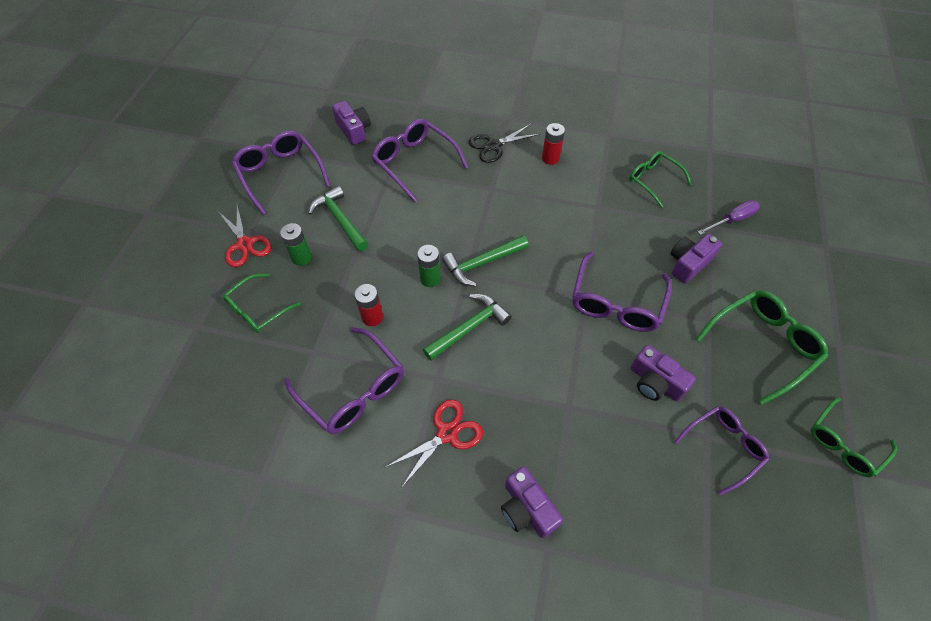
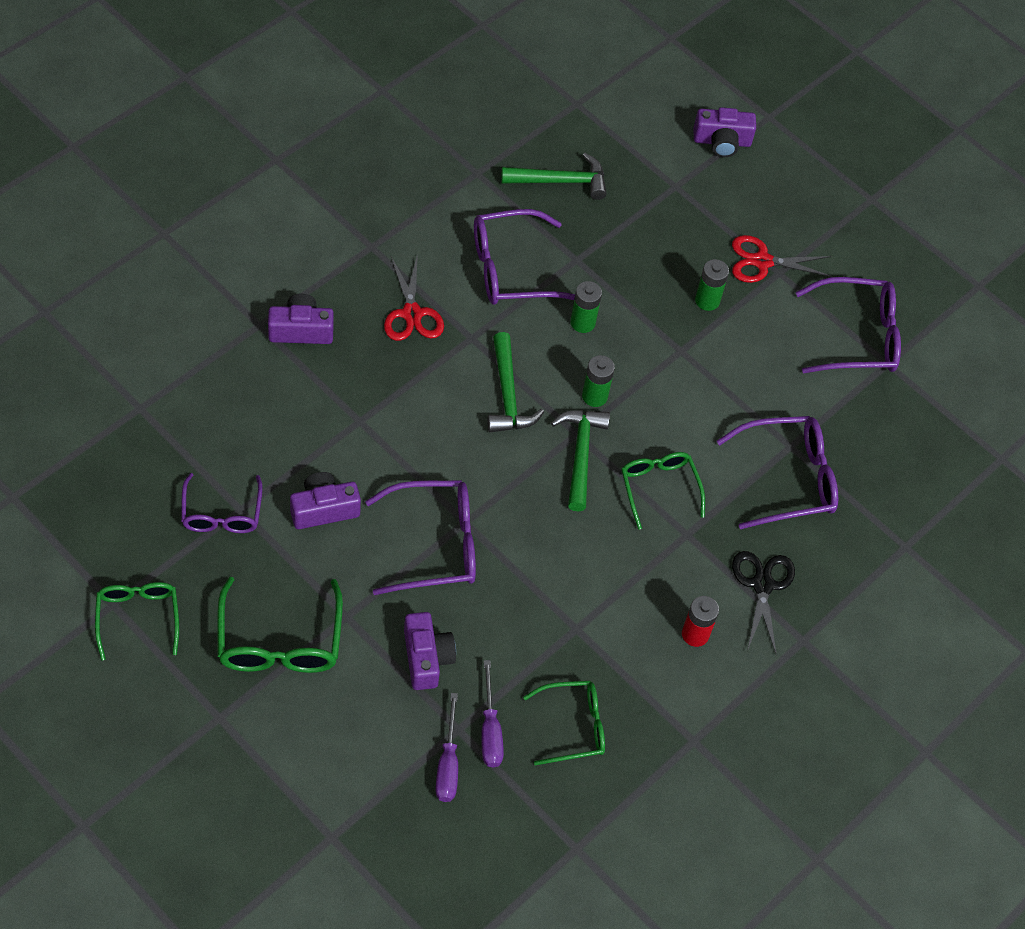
camera: 115 degrees right, 0 degrees up
green glasses [223,274,301,333] -> green glasses moved to [621,452,705,530]
green hammer [308,186,368,251] -> green hammer moved to [501,153,607,200]
purple camera [332,101,371,145] -> purple camera moved to [693,107,756,157]
red battery [354,284,383,326] -> green battery [570,281,602,333]
purple glasses [572,252,672,332] -> purple glasses turned 120 degrees clockwise [365,481,476,595]
none -> purple screwdriver [481,660,504,767]

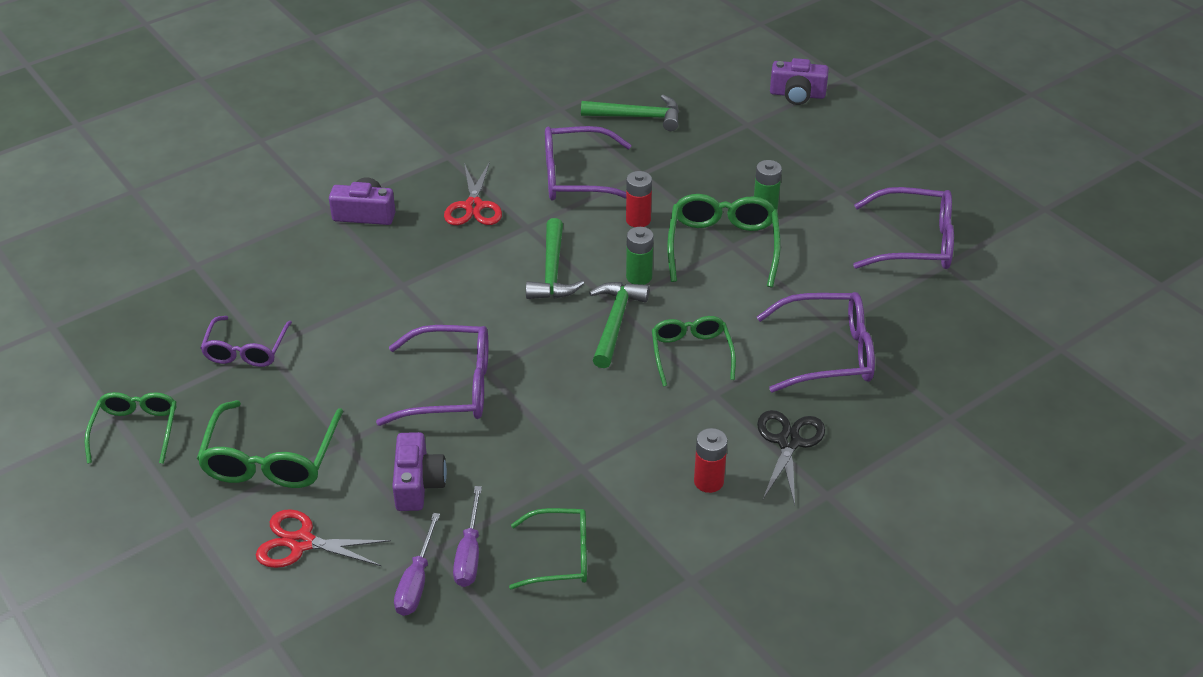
camera: 15 degrees right, 15 degrees down
purple camera [290,472,361,529] -> none
green battery [570,281,602,333] -> red battery [626,171,652,227]
red scissors [732,235,833,283] -> red scissors moved to [256,509,391,568]
none -> green glasses [667,194,781,287]

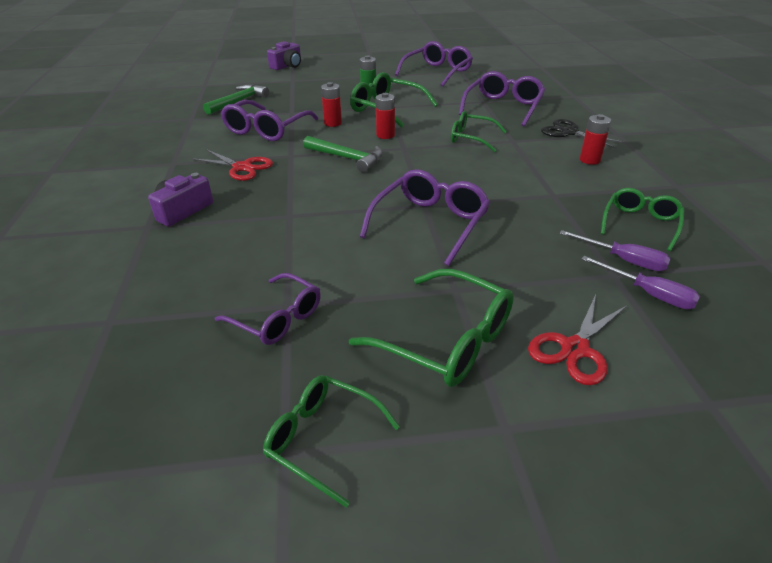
camera: 60 degrees left, 5 degrees down
purple camera [392,432,447,511] -> none
green hammer [589,282,650,368] -> none
green battery [626,227,654,285] -> red battery [375,93,395,139]

